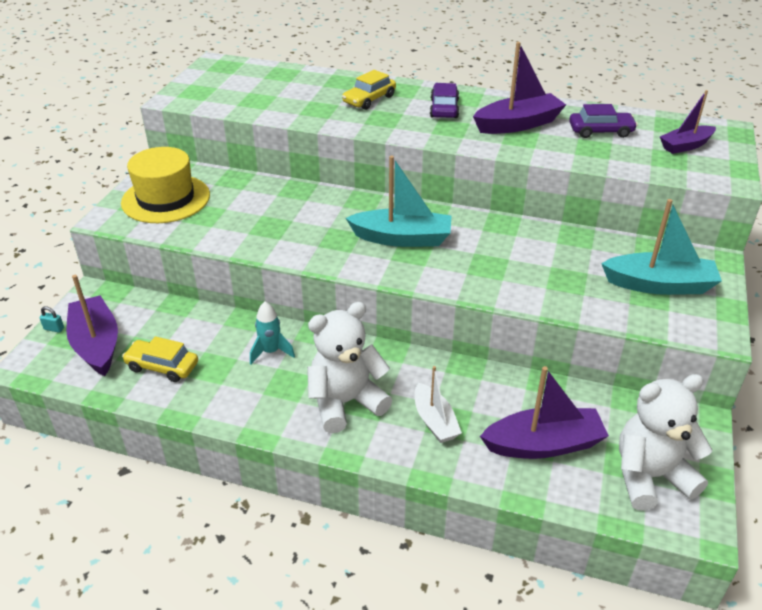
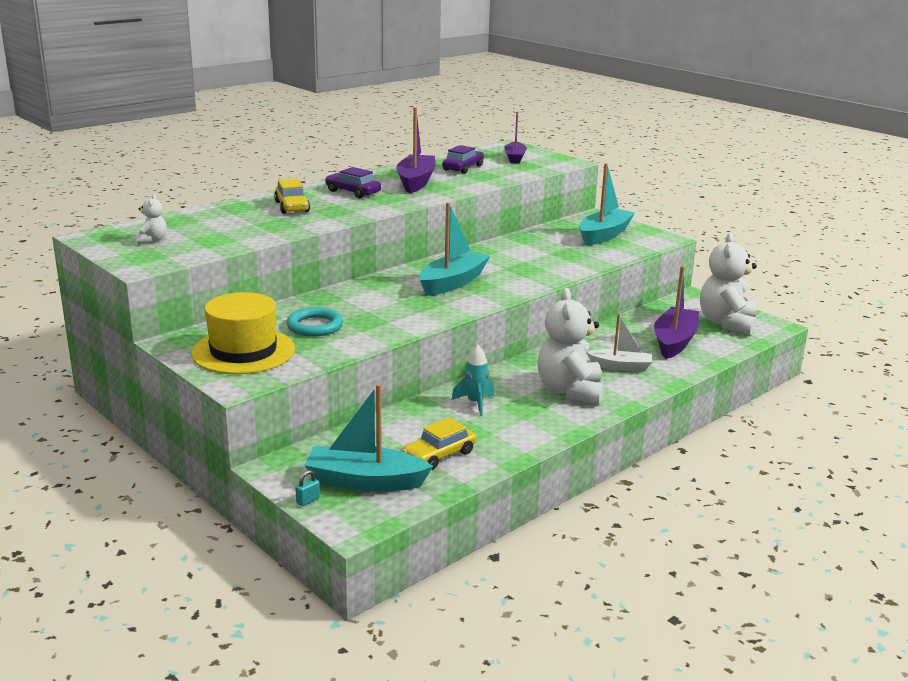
camera: 60 degrees left, 15 degrees down
purple boat [66,275,118,376] -> turquoise boat [304,384,433,492]
none -> white teddy bear [136,194,167,244]
none -> turquoise ring [286,307,343,337]

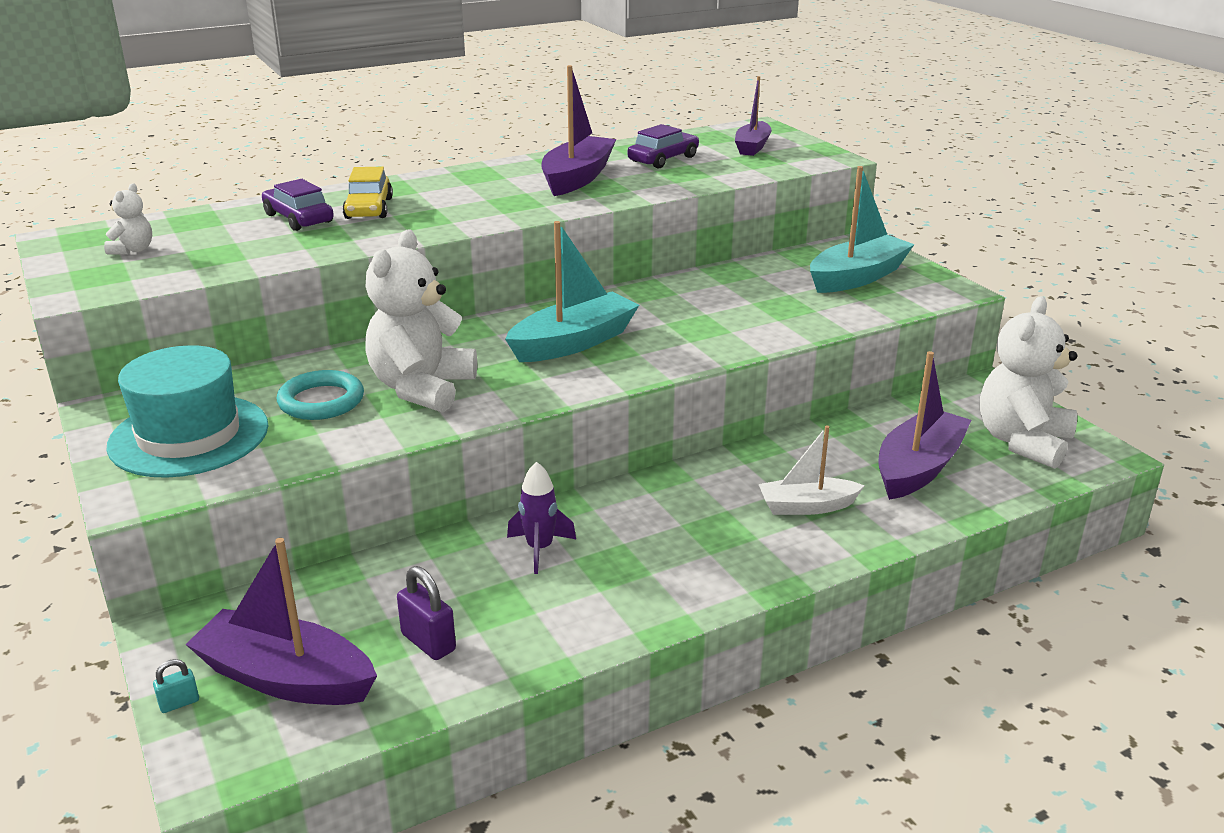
camera: 15 degrees right, 5 degrees up
yellow hat [191,292,295,374] -> turquoise hat [106,345,269,478]
turquoise boat [304,384,433,492] -> purple boat [185,538,377,705]
purple car [325,167,381,198] -> purple car moved to [262,179,334,231]
yellow car [402,417,476,470] -> purple padlock [397,566,456,660]
turquoise rocket [452,345,495,416] -> purple rocket [507,462,576,574]
white teddy bear [538,288,604,404] -> white teddy bear moved to [365,230,477,412]
white boat [586,314,652,372] -> white boat turned 150 degrees clockwise [758,425,865,515]

